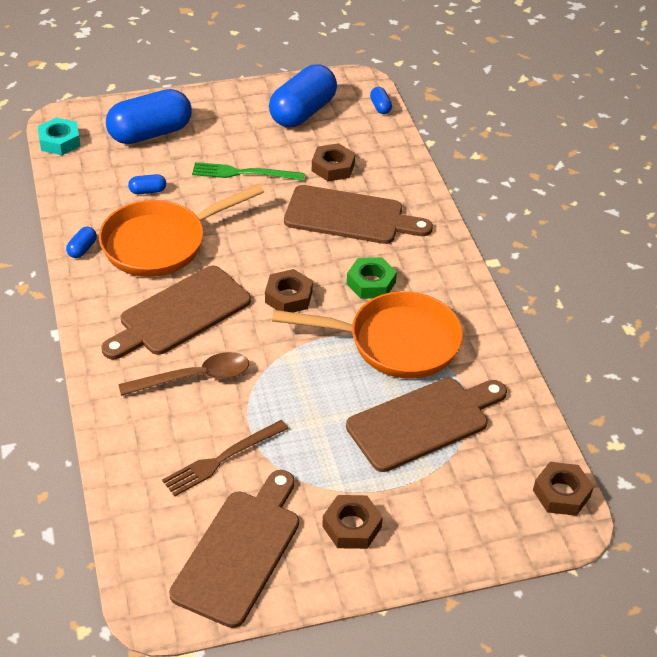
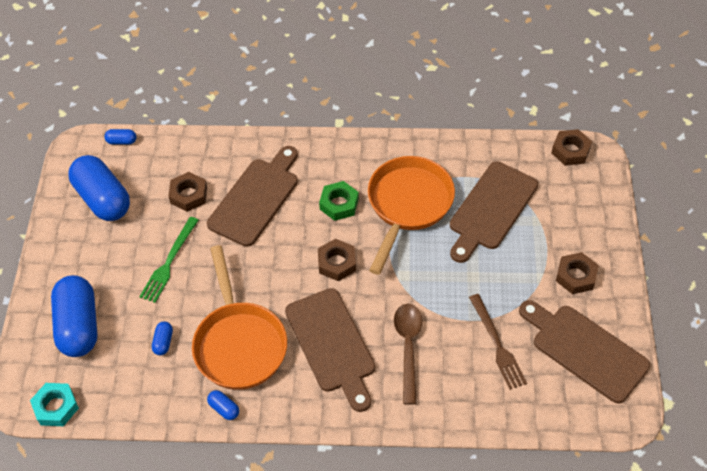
camera: 70 degrees left, 10 degrees up
brown cutting board [346,378,507,472] -> brown cutting board turned 135 degrees counterclockwise [450,161,538,263]

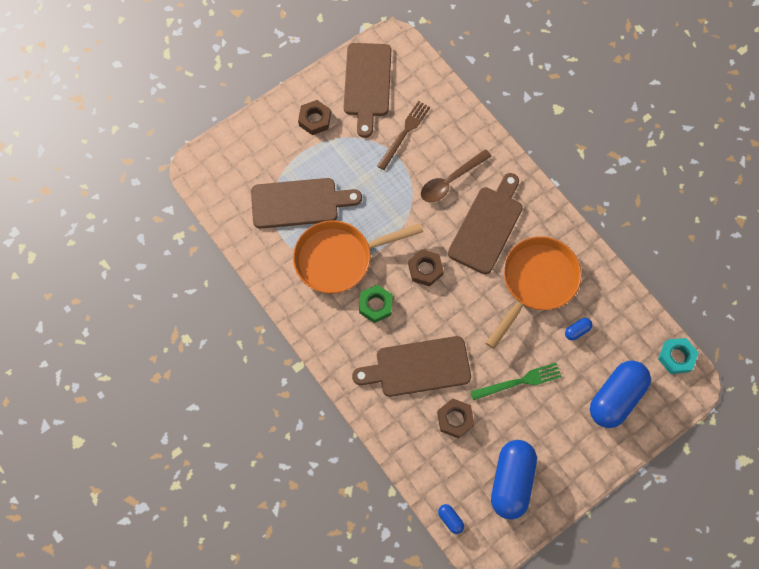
camera: 130 degrees left, 15 degrees up
blue capsule [207,390,239,420] -> none
brown nut [551,129,592,166] -> none

